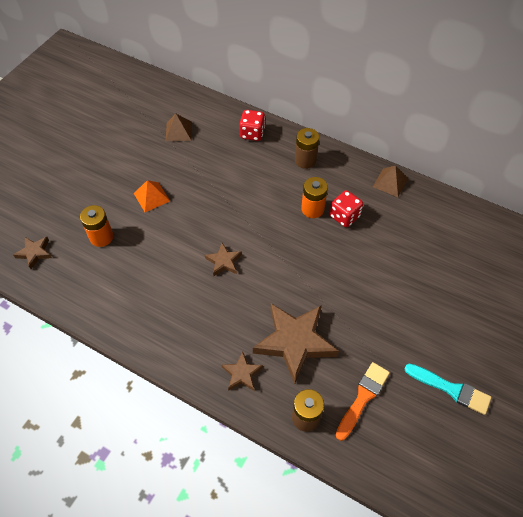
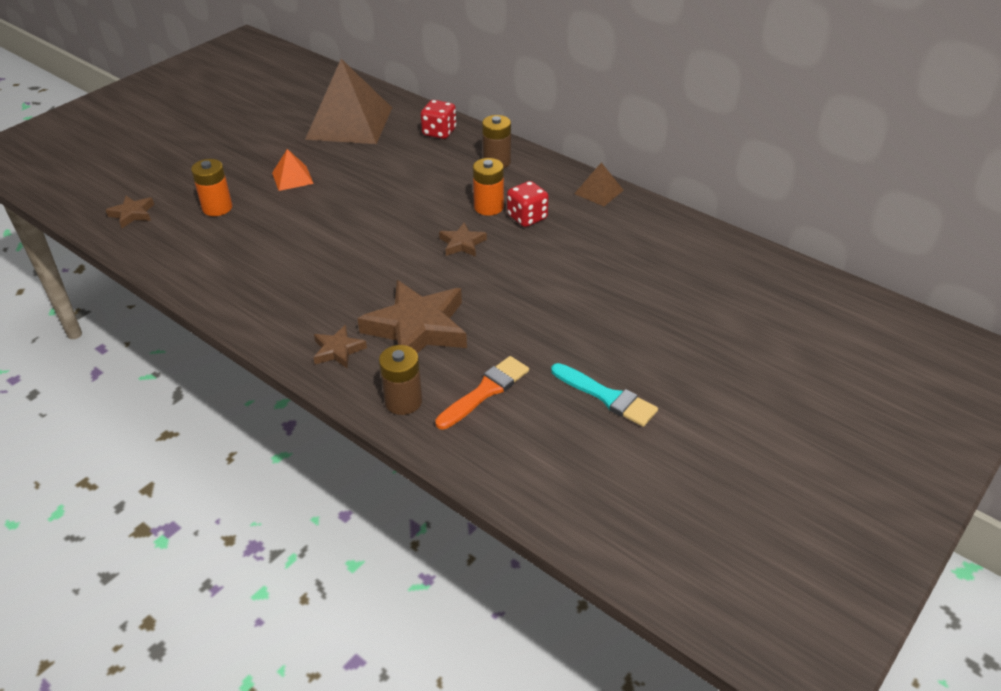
camera: 10 degrees right, 15 degrees down
brown pyramid [166,114,192,141] -> brown pyramid [305,59,392,144], size x2.22
brown star [205,243,242,276] -> brown star moved to [439,223,487,257]

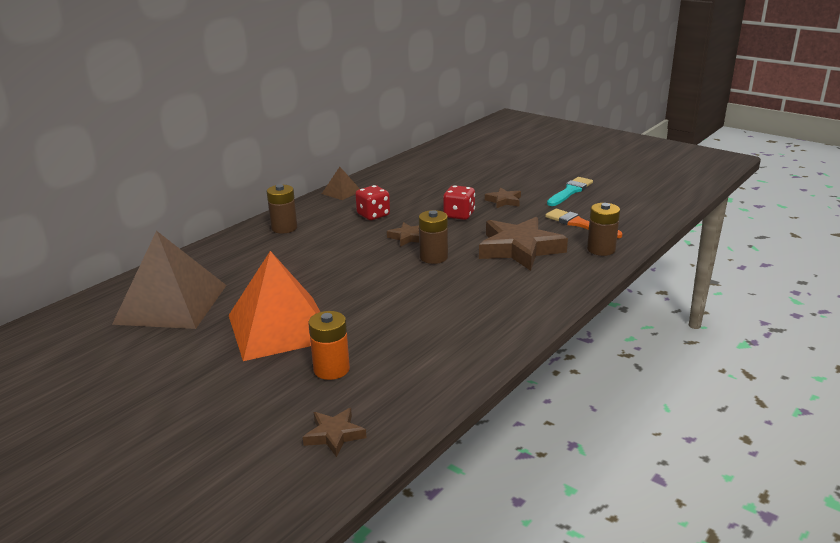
camera: 90 degrees left, 15 degrees down
orange pyramid [272,149,314,191] -> orange pyramid [229,251,320,361], size x2.22
brown star [313,325,367,369] -> brown star moved to [485,187,521,208]
red dice [421,100,456,139] -> red dice moved to [443,185,475,220]
orange battery [473,158,504,216] -> none
none -> brown battery [419,210,448,264]

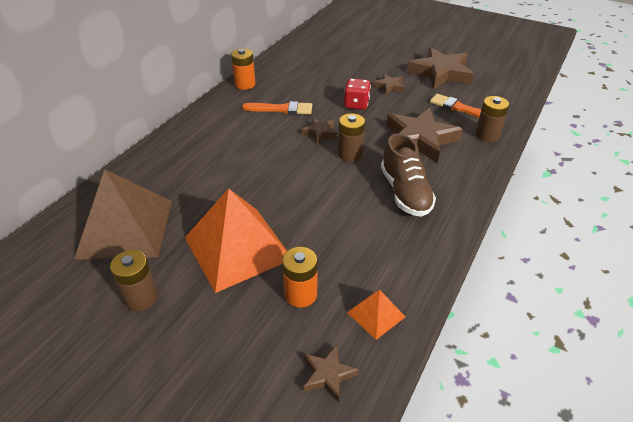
camera: 10 degrees left, 15 degrees up
brown battery [267,184,297,234] -> brown battery moved to [110,250,158,311]
brown pyramid [322,167,360,200] -> orange battery [231,48,256,90]
red dice [355,185,390,220] -> orange brush [242,101,312,115]
turquoise brush [547,177,593,206] -> brown star [407,47,474,89]
none -> orange pyramid [347,290,406,340]
none -> brown shoe [381,133,436,217]

